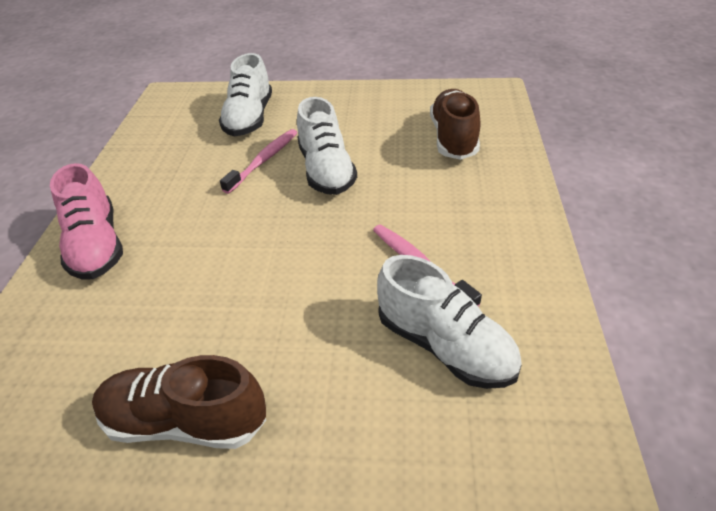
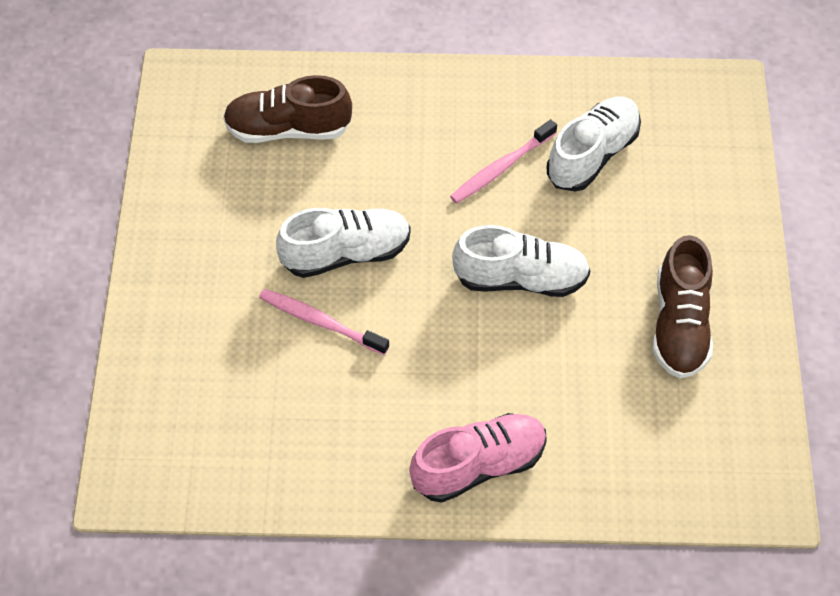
camera: 95 degrees left, 15 degrees up
white shoe [219,53,272,136] -> white shoe moved to [452,225,590,297]

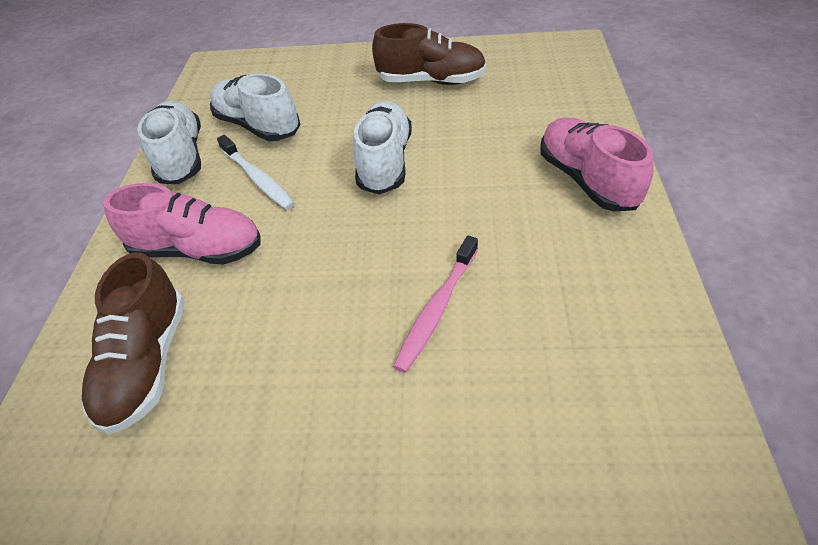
camera: 85 degrees left, 10 degrees down
white shoe [276,208,411,278] -> white shoe moved to [137,101,201,184]
pink toothbrush [450,119,557,204] -> white toothbrush [217,135,295,210]
none -> pink shoe [103,183,261,265]

